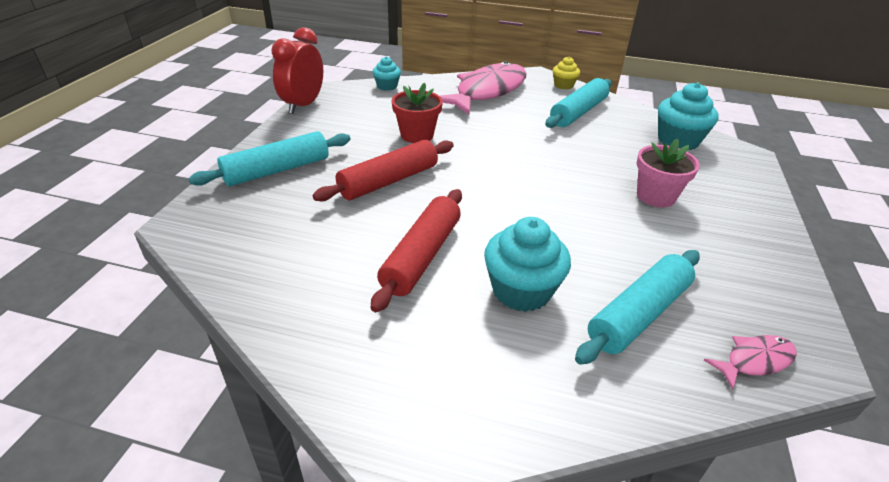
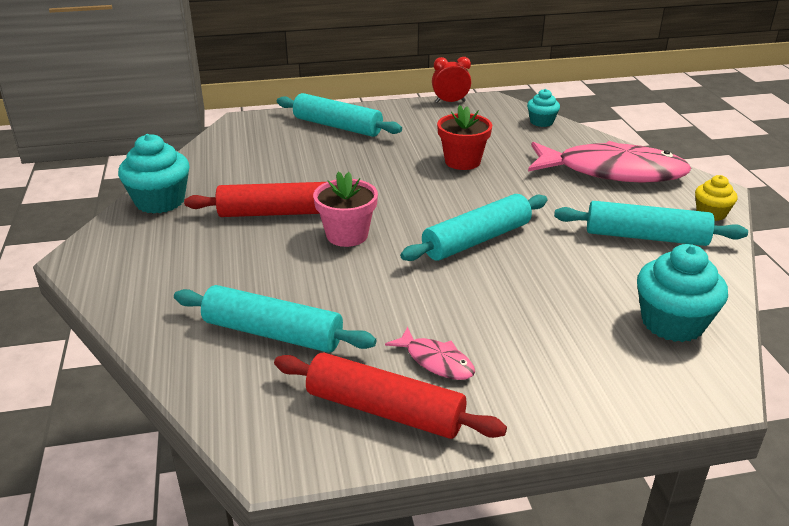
camera: 65 degrees right, 5 degrees down
red clock [271,27,323,114] -> red clock [432,57,471,103], size x0.64
red rolling pin [313,140,454,201] -> red rolling pin moved to [274,353,507,439]
turquoise cupcake [484,217,571,312] -> turquoise cupcake moved to [118,134,190,214]
pink flower pot [636,139,700,207] -> pink flower pot moved to [313,172,378,247]
pink fish [704,335,797,390] -> pink fish moved to [385,327,475,380]
none -> turquoise rolling pin [400,194,548,261]

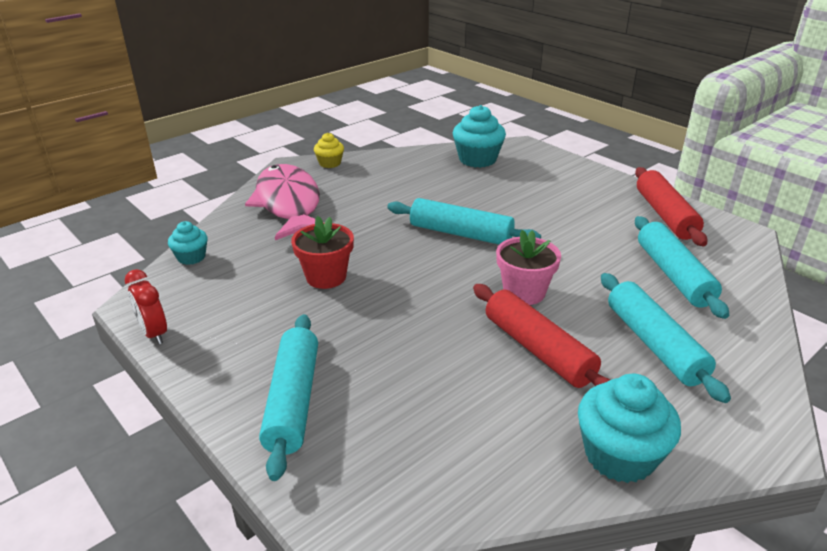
camera: 120 degrees left, 0 degrees up
pink fish [385,327,475,380] -> none
turquoise rolling pin [554,201,748,246] -> turquoise rolling pin moved to [601,273,731,403]

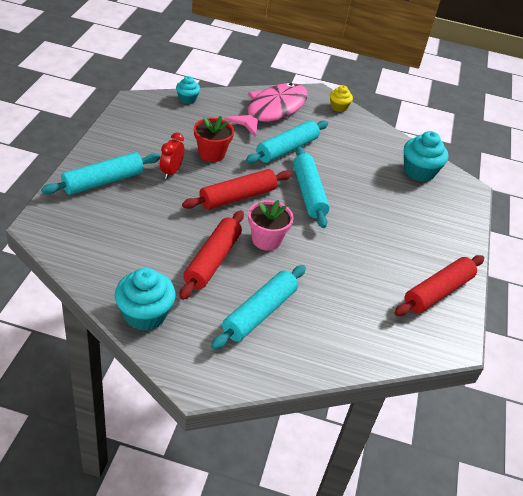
camera: 50 degrees right, 10 degrees up
red clock [125,269,167,344] -> red clock moved to [160,132,184,179]
turquoise rolling pin [635,216,729,319] -> turquoise rolling pin moved to [246,120,328,164]
none -> red rolling pin [182,169,292,210]

